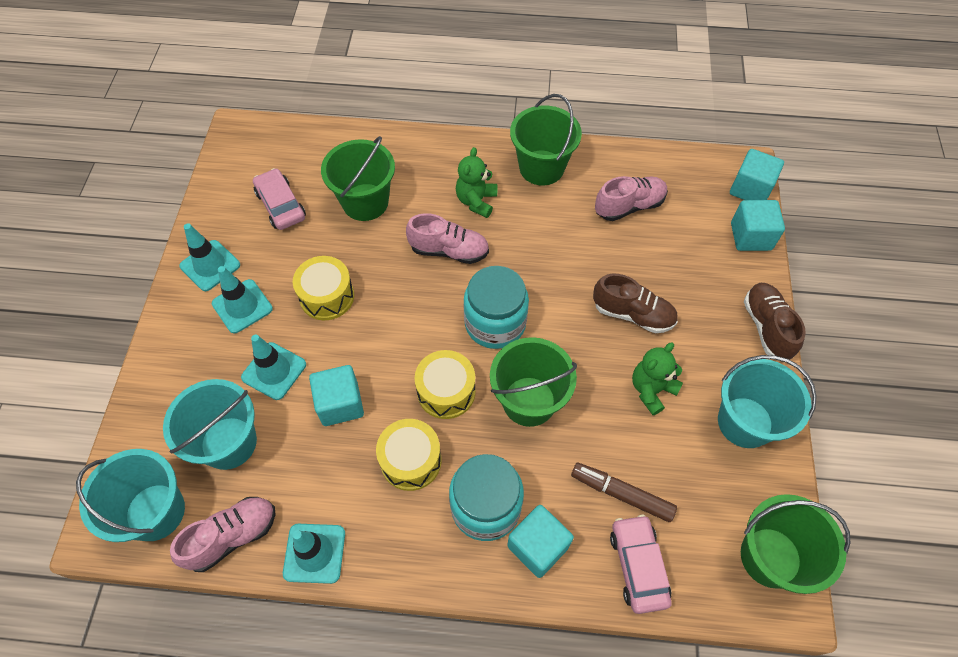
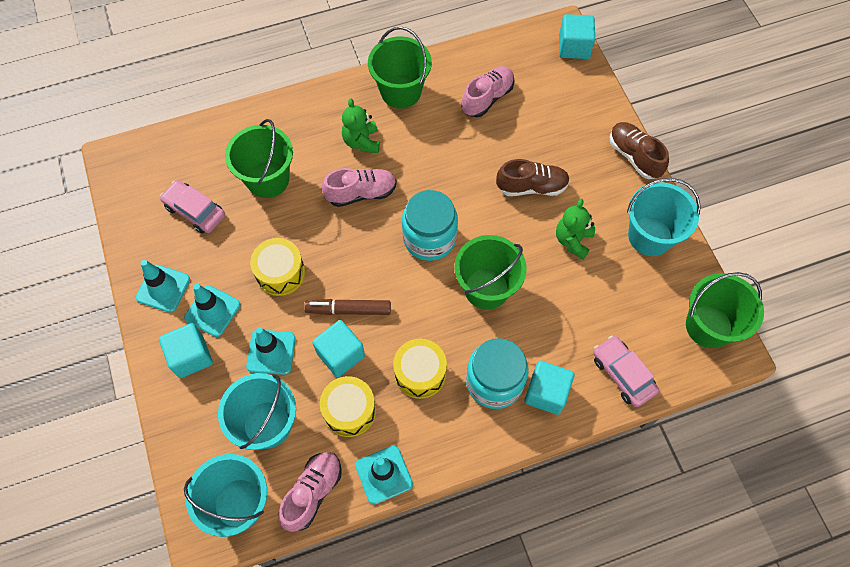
camera: 25 degrees left, 5 degrees up
yellow drum [415,350,476,419] -> yellow drum moved to [320,376,376,437]
brown marker [571,463,677,522] -> brown marker moved to [304,299,391,315]
turquoise cube [731,200,785,251] -> turquoise cube moved to [159,323,213,378]

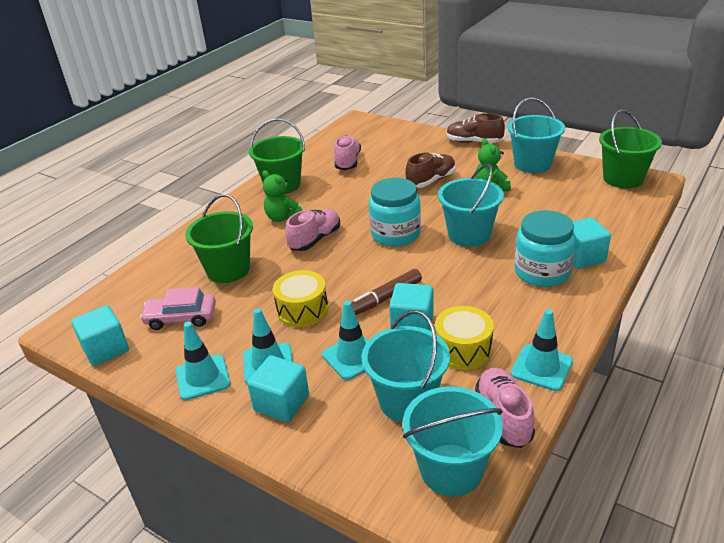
camera: 35 degrees left, 30 degrees down
yellow drum [393,339,447,399] -> none
green bucket [454,235,527,310] -> turquoise bucket [438,164,504,247]
turquoise cube [559,14,595,59] -> turquoise cube moved to [72,305,129,366]
pink car [593,335,659,407] -> none

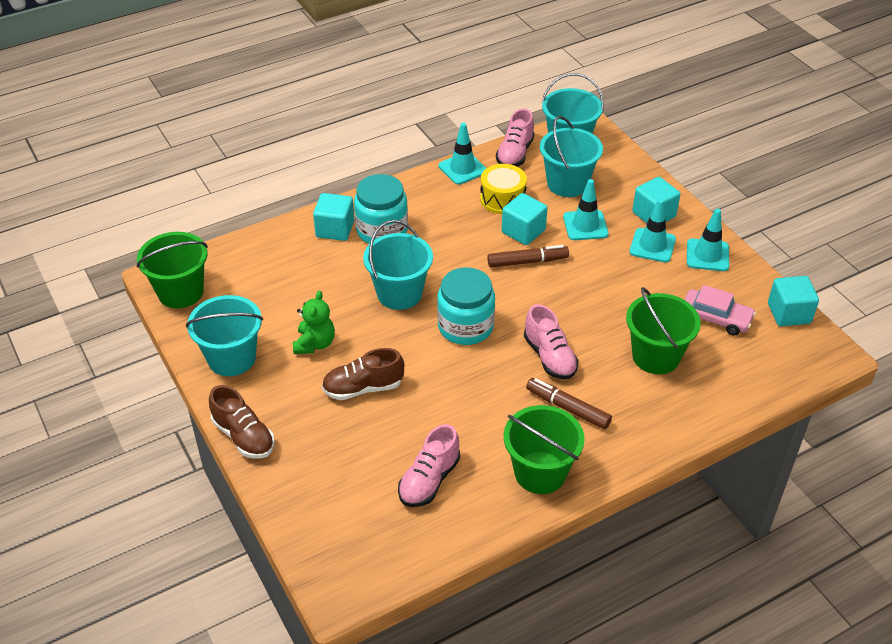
camera: 155 degrees left, 10 degrees up
green teddy bear [263,170,303,222] -> brown marker [526,378,612,429]
yellow drum [273,270,328,327] -> none
pink shoe [285,209,340,251] -> pink shoe turned 90 degrees counterclockwise [524,304,579,379]

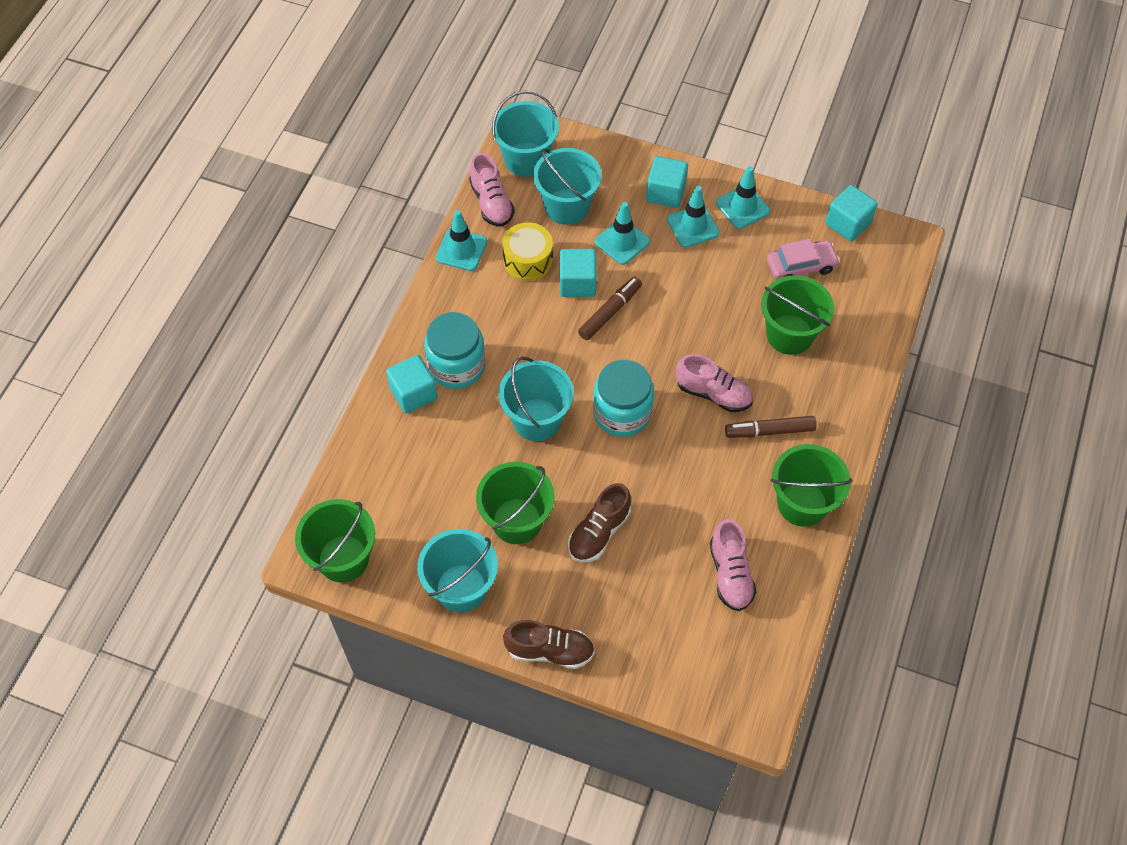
camera: 40 degrees left, 15 degrees up
green teddy bear [293,291,335,354] -> green bucket [476,462,555,544]

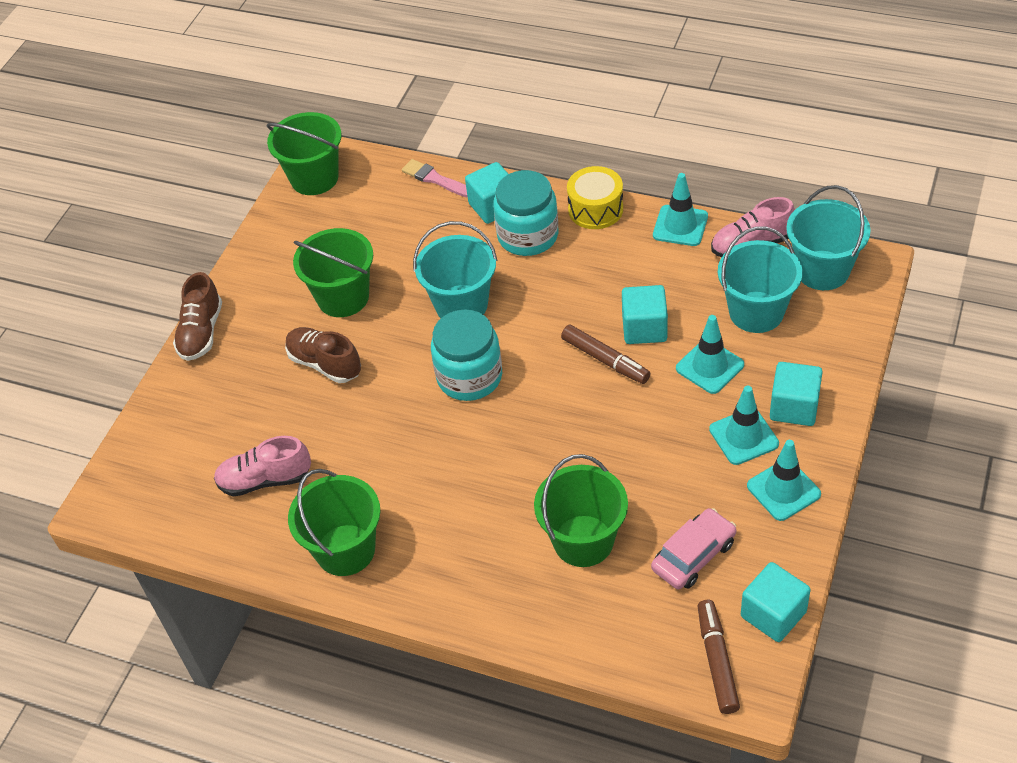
camera: 95 degrees right, 10 degrees down
turquoise bucket [417,529,498,613] -> none
yellow drum [502,222,553,281] -> yellow drum moved to [567,166,623,229]
pink shoe [676,354,753,412] -> none
brown marker [725,416,817,438] -> brown marker moved to [698,600,740,714]
pink car [767,239,840,280] -> pink car turned 120 degrees counterclockwise [651,508,736,589]
none -> pink brush [402,159,468,198]

